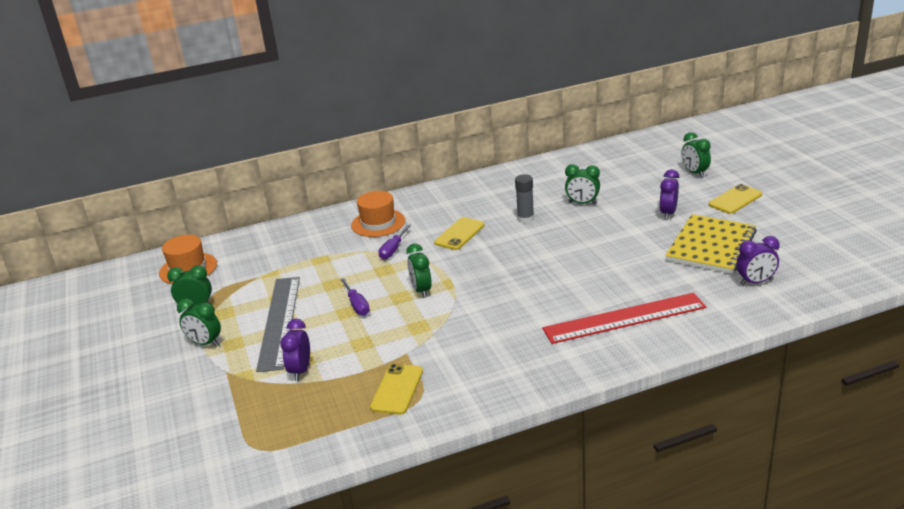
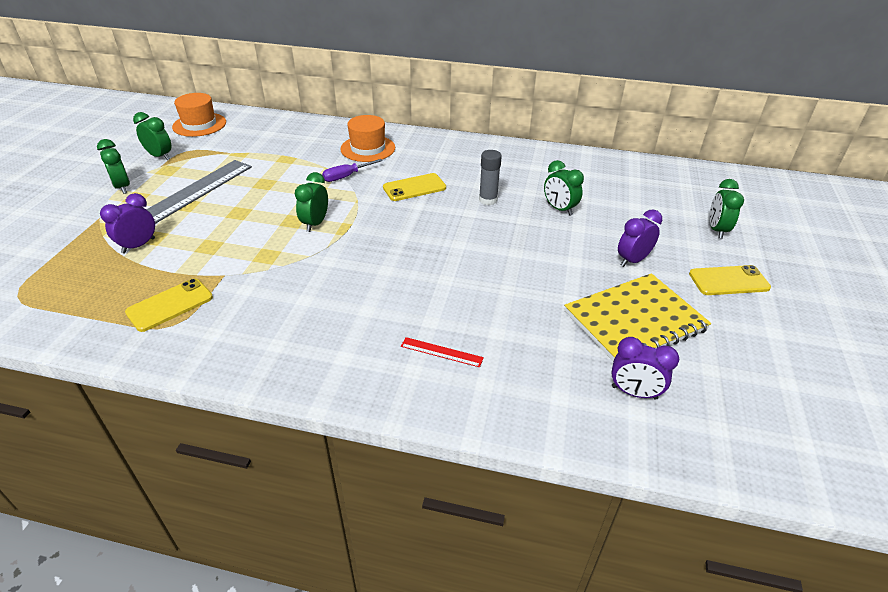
camera: 30 degrees right, 10 degrees up
purple screwdriver [340,278,370,316] -> none
red ruler [542,293,706,344] -> red ruler [401,337,484,367], size x0.40

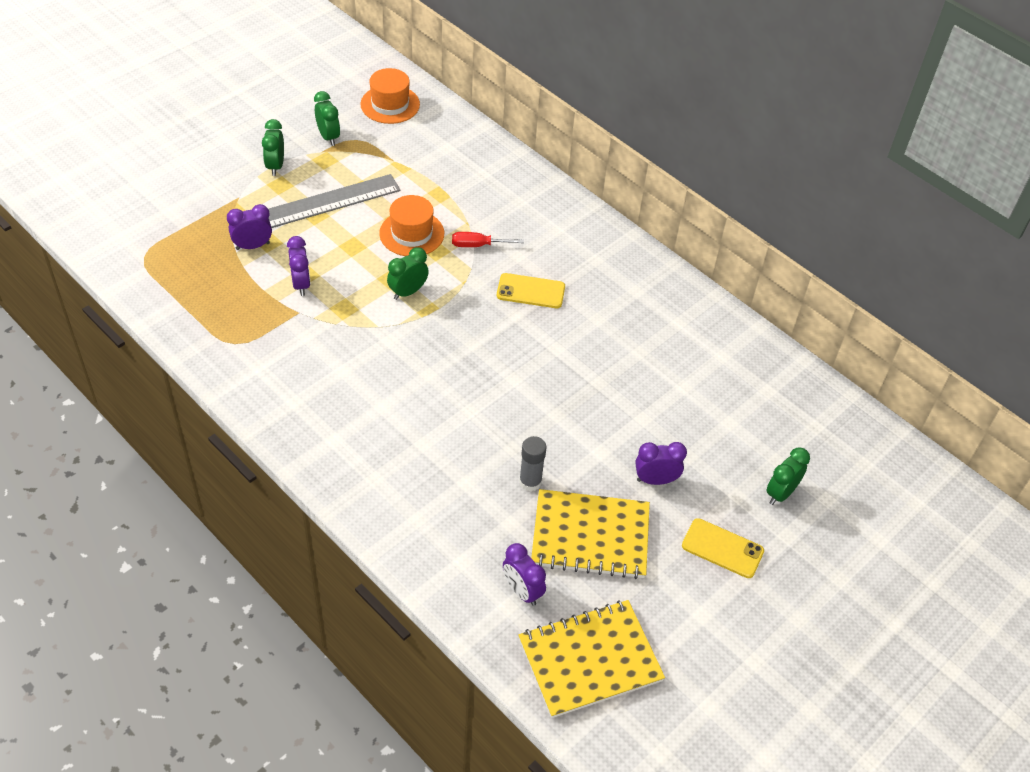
camera: 30 degrees right, 10 degrees up
yellow phone [125,278,213,332] -> none
purple screwdriver [322,159,383,182] -> red screwdriver [452,232,524,247]
orange hat [341,115,395,162] -> orange hat moved to [379,195,444,256]
red ruler [401,337,484,367] -> none
grey glue stick [479,150,502,205] -> grey glue stick moved to [519,436,547,491]
green clock [544,160,584,216] -> none
none -> purple clock [287,236,311,296]
none -> yellow notebook [518,600,665,718]

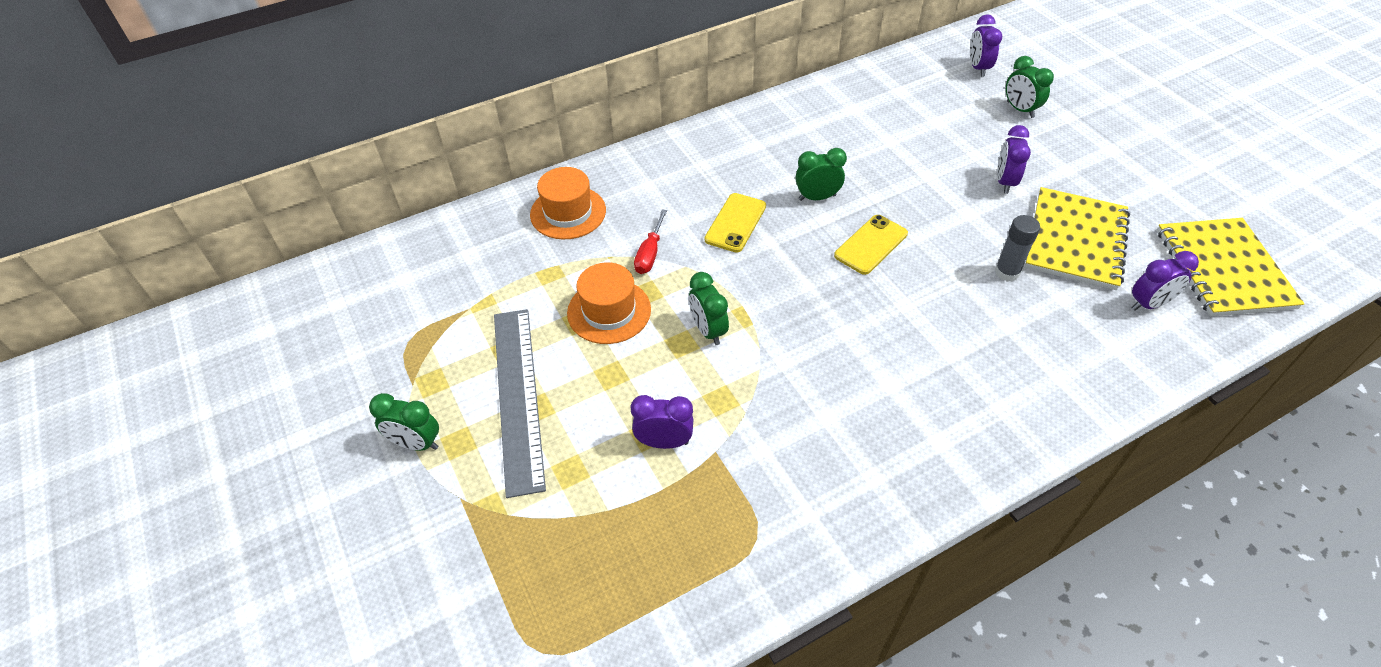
camera: 70 degrees left, 0 degrees up
purple clock [227,204,272,250] -> purple clock moved to [970,14,1002,77]
green clock [314,91,340,146] -> green clock moved to [795,148,847,201]
orange hat [361,68,420,124] -> orange hat moved to [530,167,606,239]
yellow phone [682,518,764,578] -> yellow phone moved to [834,215,908,275]

